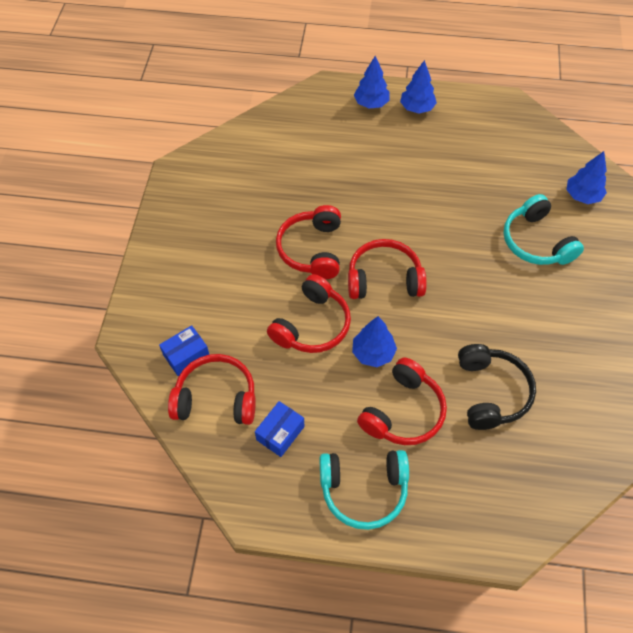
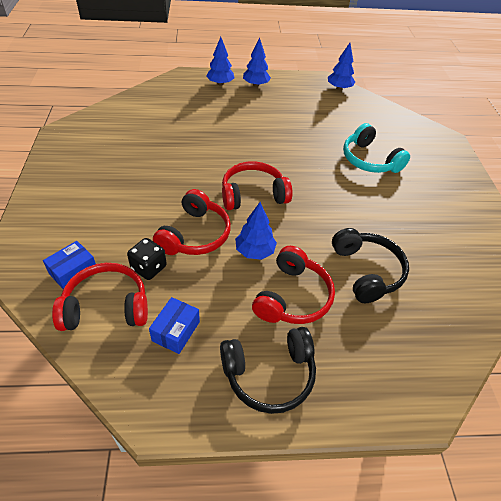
camera: 15 degrees left, 10 degrees down
red headphones [276,205,341,279] -> none
turquoise headphones [319,450,409,530] -> black headphones [220,327,316,414]
blue tree [566,151,607,204] -> blue tree moved to [328,43,355,90]
none -> black dice [127,238,167,280]

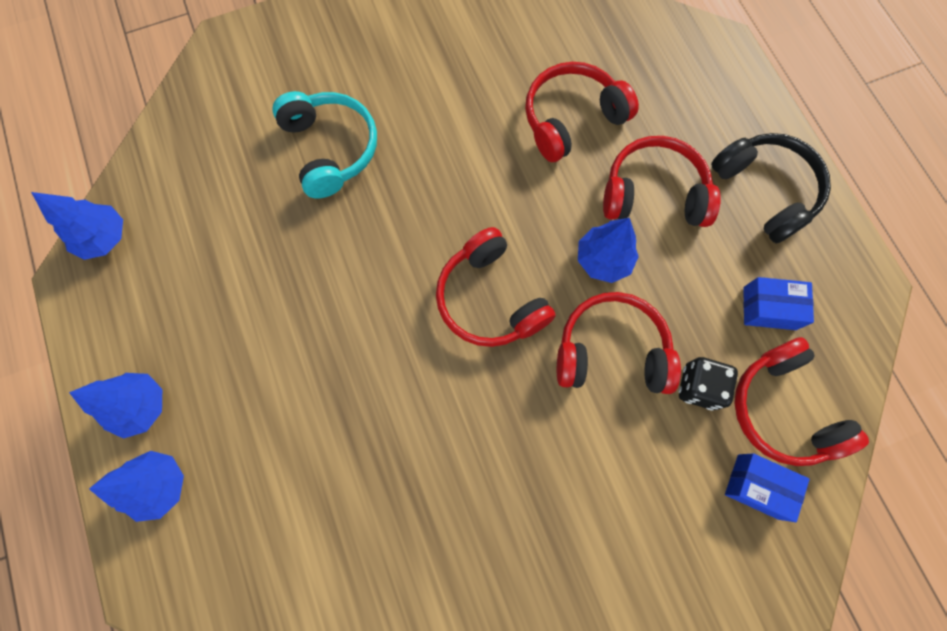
camera: 105 degrees left, 25 degrees up
black headphones [332,228,409,303] -> red headphones [525,62,639,162]
turquoise headphones [343,123,410,173] -> turquoise headphones turned 60 degrees counterclockwise [272,91,377,198]

